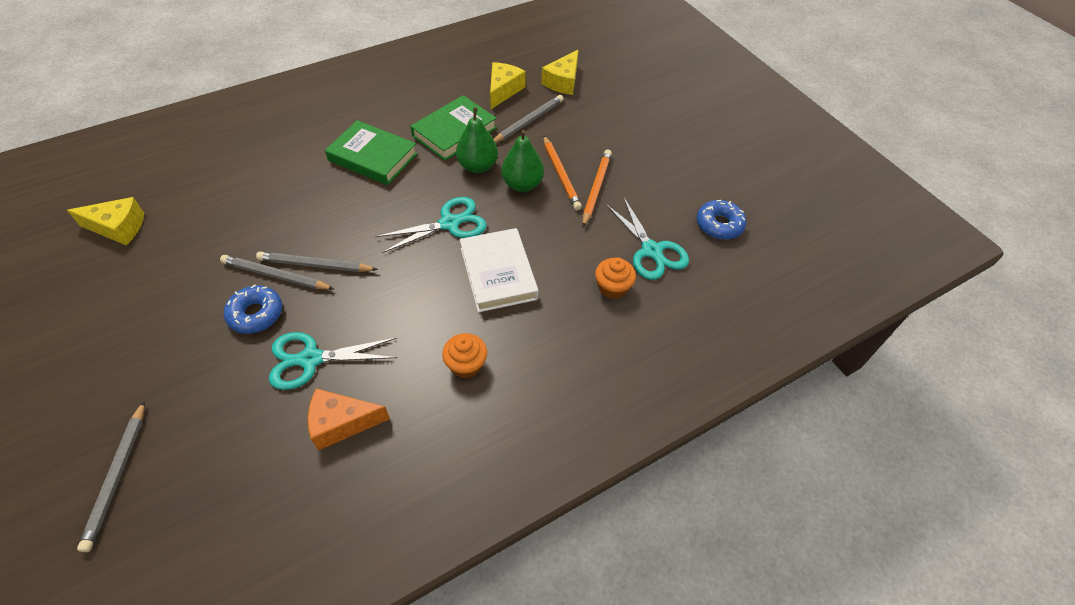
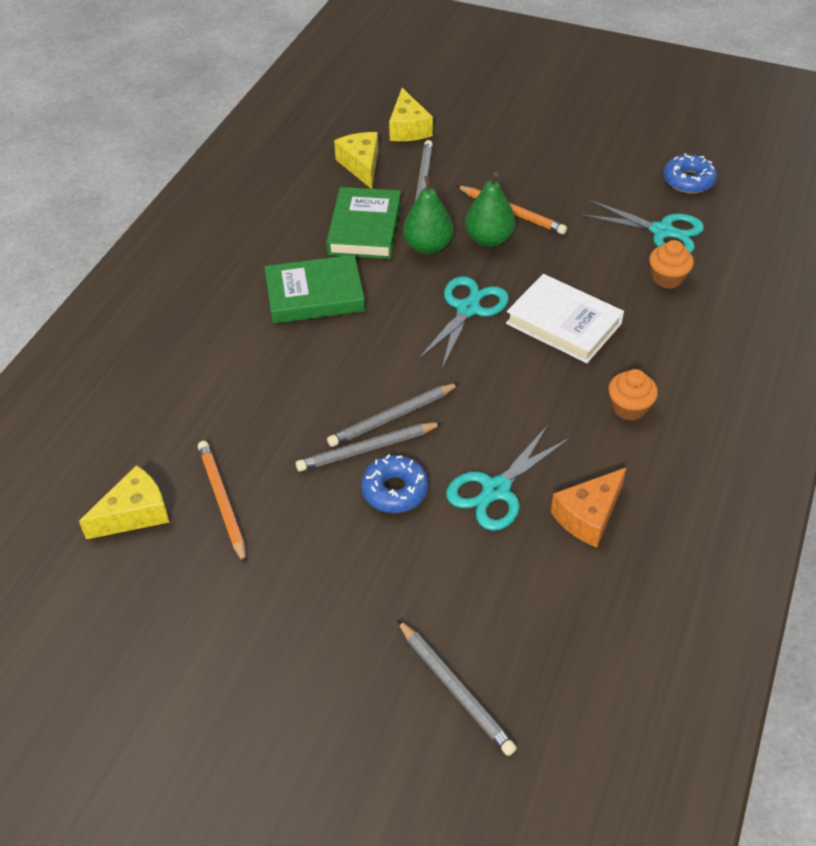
camera: 35 degrees left, 5 degrees down
orange pencil [582,150,612,227] -> orange pencil moved to [198,441,246,565]

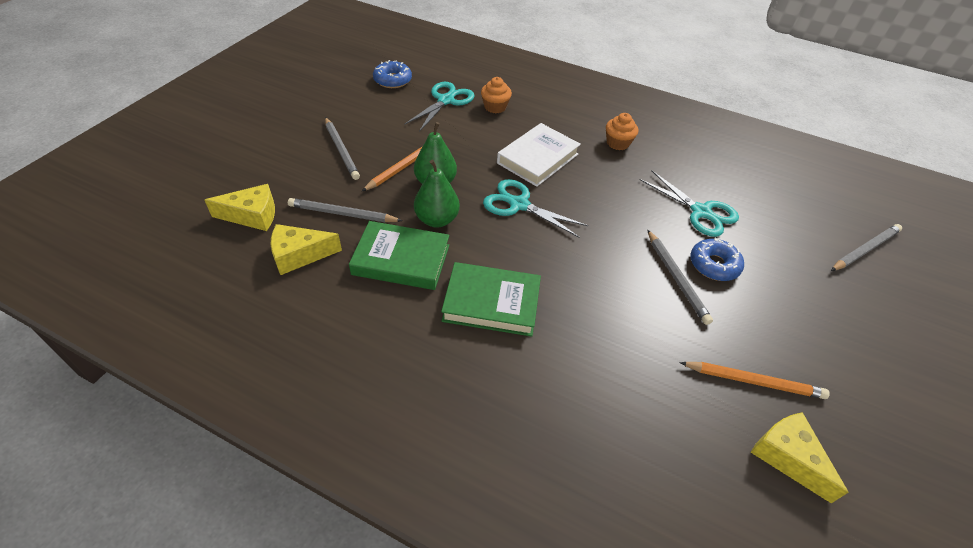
camera: 90 degrees left, 0 degrees up
orange pencil [198,441,246,565] -> orange pencil turned 150 degrees counterclockwise [680,362,830,399]
green book [265,255,365,324] -> green book turned 75 degrees counterclockwise [441,262,541,337]
grey pencil [327,383,460,447] -> grey pencil moved to [325,117,360,180]
orange cheese [551,467,627,547] -> none

